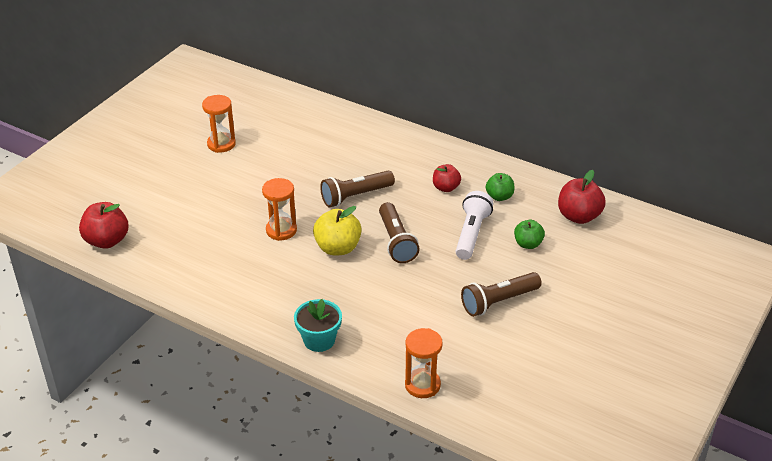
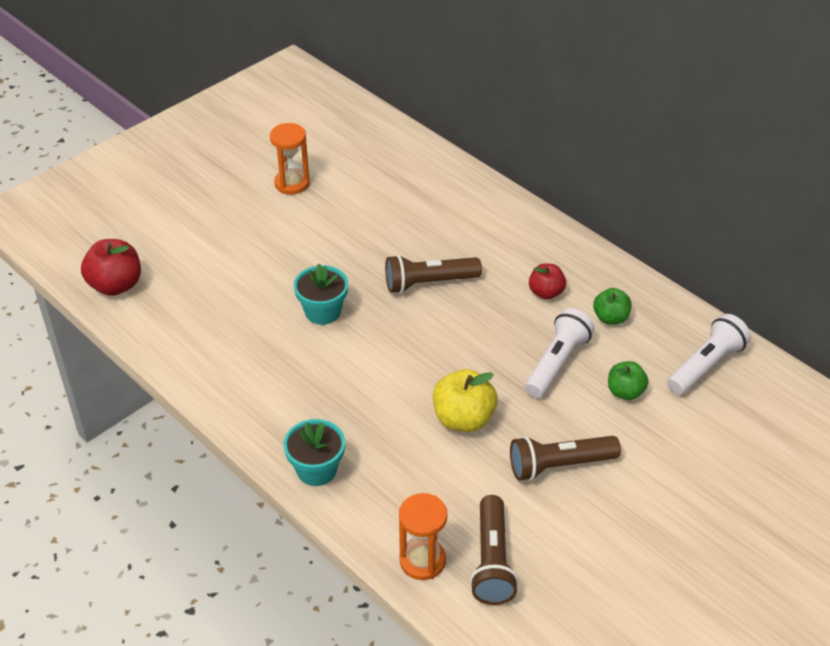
camera: 15 degrees right, 5 degrees up
orange hourglass [262,178,297,241] -> turquoise flower pot [294,264,348,325]
yellow apple [313,206,362,256] -> yellow apple moved to [433,369,498,432]
brown flashlight [379,202,420,263] -> brown flashlight moved to [470,495,518,605]
red apple [558,170,606,224] -> white flashlight [667,314,751,395]

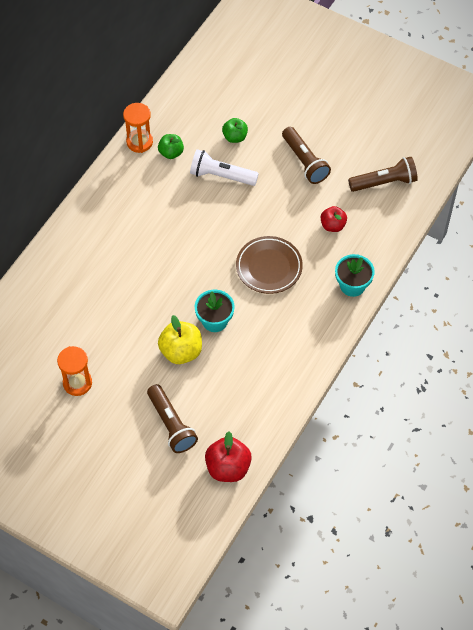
camera: 105 degrees left, 15 degrees up
brown flashlight [385,255,482,293] -> brown flashlight moved to [147,384,198,453]
orange hourglass [399,493,447,580] -> orange hourglass moved to [123,103,153,153]
yellow apple [433,369,498,432] -> yellow apple moved to [158,315,202,364]
red apple [529,264,566,299] -> red apple moved to [321,206,347,232]
white flashlight [667,314,751,395] -> none
none -> brown plate [236,236,303,294]

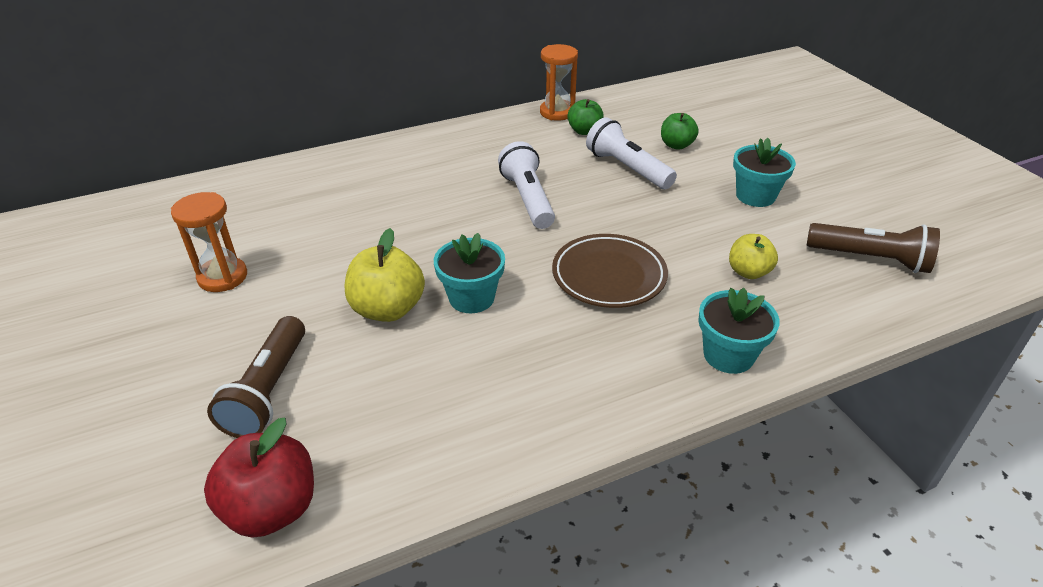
camera: 35 degrees right, 20 degrees down
brown flashlight [282,127,331,184] -> turquoise flower pot [733,138,796,207]
red apple [321,206,347,232] -> yellow apple [729,234,778,279]
none -> white flashlight [498,141,555,229]

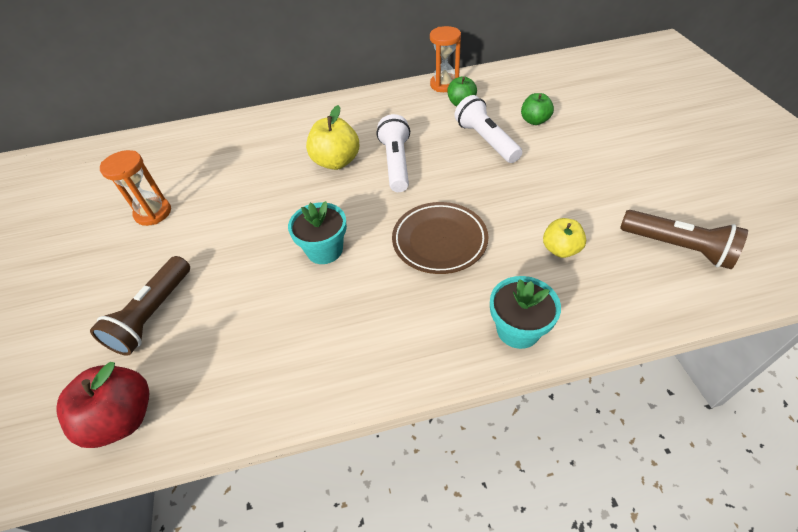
camera: 15 degrees right, 10 degrees up
yellow apple [345,228,425,322] -> yellow apple moved to [306,105,360,170]
turquoise flower pot [733,138,796,207] -> none

